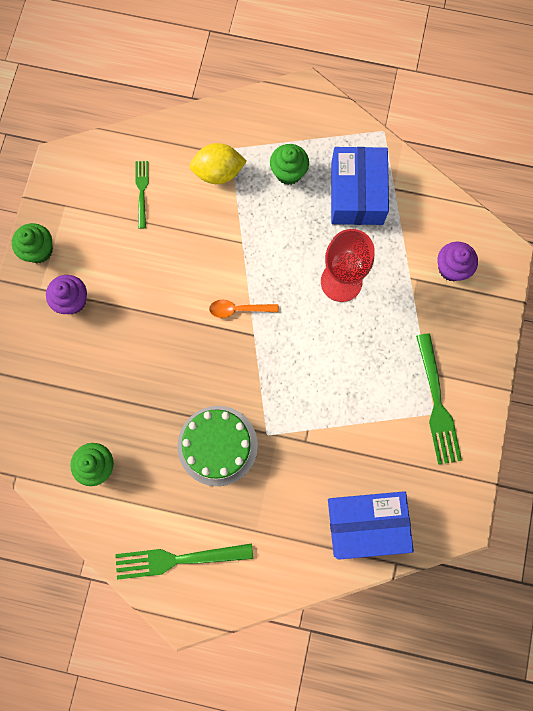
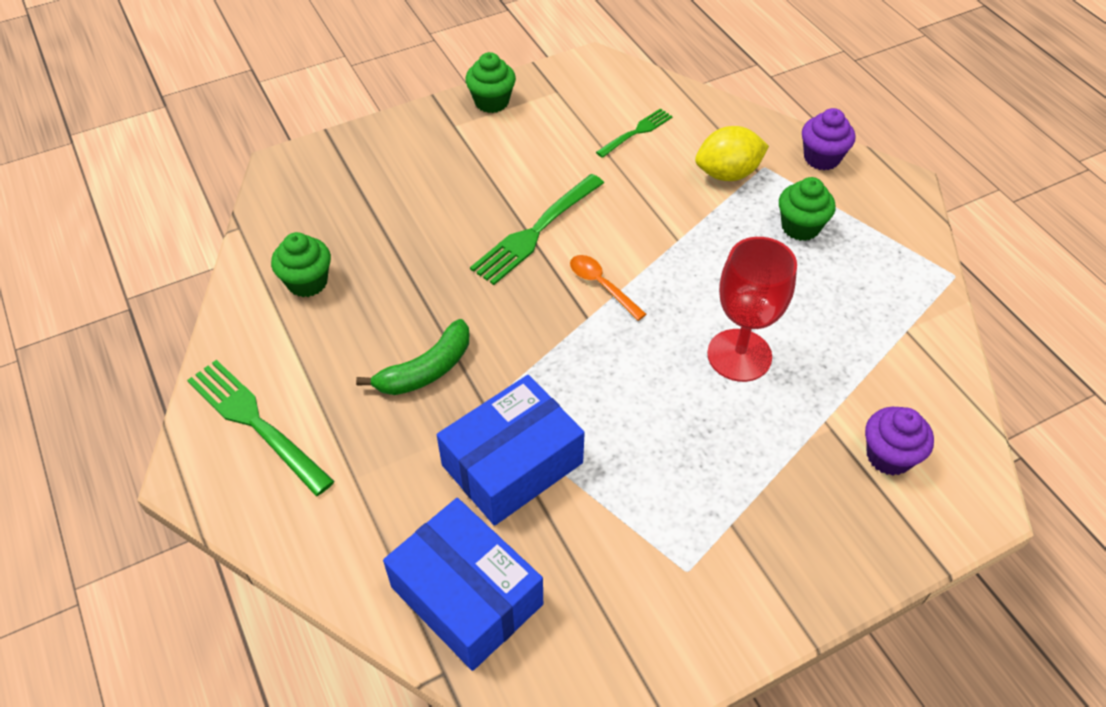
camera: 50 degrees right, 25 degrees down
purple cupcake [46,275,87,314] -> purple cupcake moved to [802,108,855,170]
green cake [177,406,258,486] -> green banana [356,319,469,395]
yellow lemon [189,143,247,184] -> yellow lemon turned 60 degrees counterclockwise [695,126,769,181]
blue box [331,147,389,225] -> blue box moved to [437,375,585,526]
green fork [416,333,462,465] -> green fork moved to [470,174,604,285]

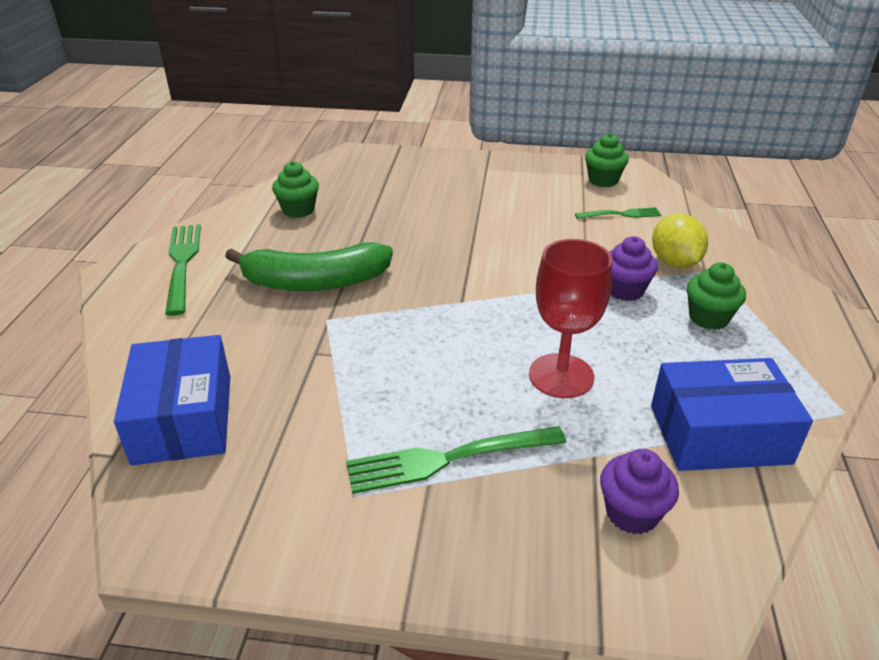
camera: 35 degrees right, 15 degrees down
green banana [356,319,469,395] -> green banana [225,242,393,291], size x1.55
blue box [437,375,585,526] -> blue box moved to [651,358,813,471]
green cupcake [465,52,516,113] -> green cupcake moved to [585,133,629,187]
green fork [470,174,604,285] -> green fork moved to [346,426,566,494]
orange spoon [570,255,646,321] -> none
yellow lemon [695,126,769,181] -> yellow lemon turned 60 degrees clockwise [652,213,708,268]
purple cupcake [802,108,855,170] -> purple cupcake moved to [609,236,658,301]

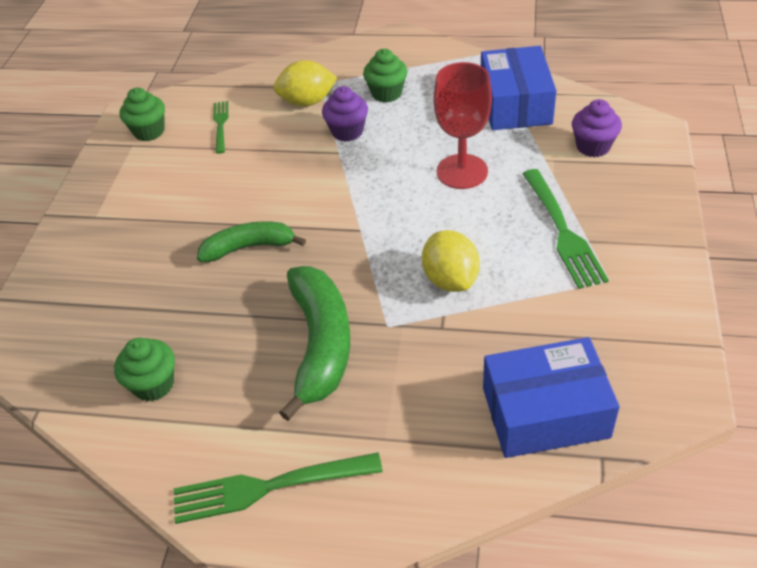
camera: 85 degrees left, 10 degrees up
none -> green banana [197,221,306,262]
none -> yellow lemon [422,230,480,292]

